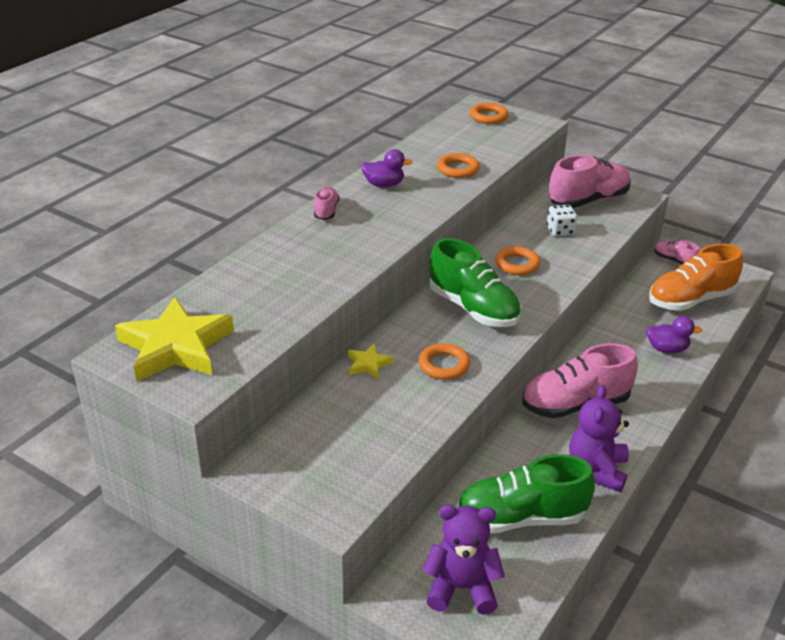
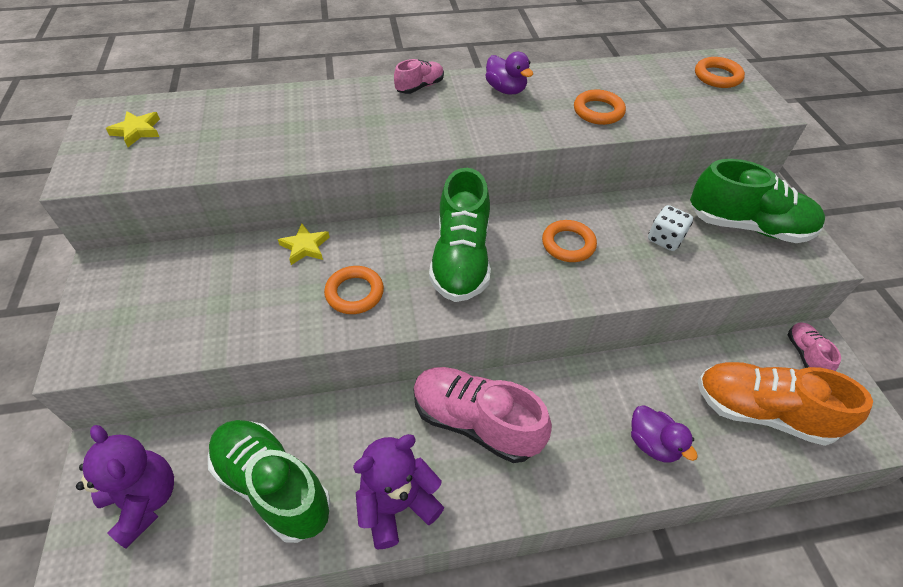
camera: 45 degrees right, 15 degrees up
yellow star [115,297,234,382] -> yellow star [106,111,160,147], size x0.44
pink shoe [549,155,631,208] -> green shoe [690,159,825,243]

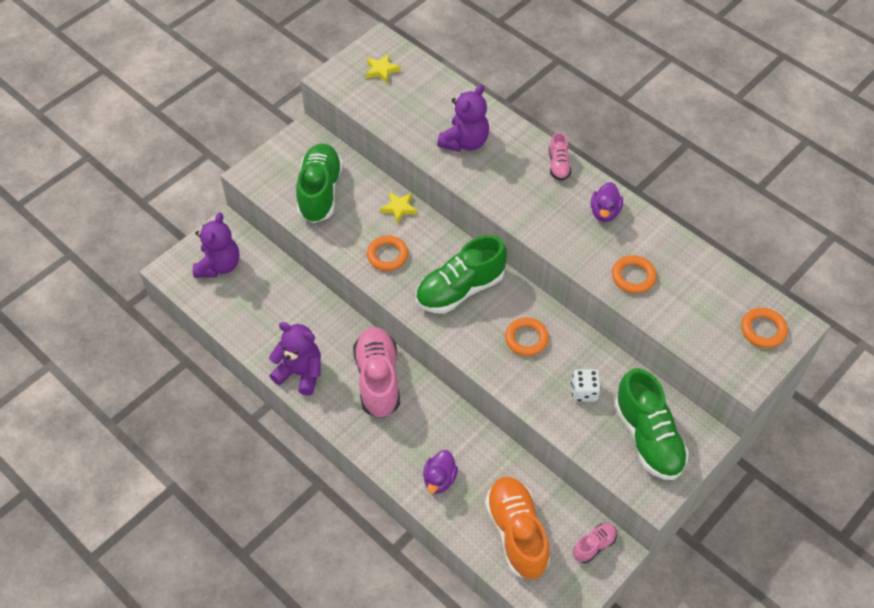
camera: 55 degrees right, 5 degrees up
green shoe [208,420,331,543] -> green shoe moved to [296,143,343,223]
pink shoe [394,59,444,94] -> pink shoe turned 75 degrees clockwise [549,132,571,181]
none -> purple teddy bear [437,84,489,152]

